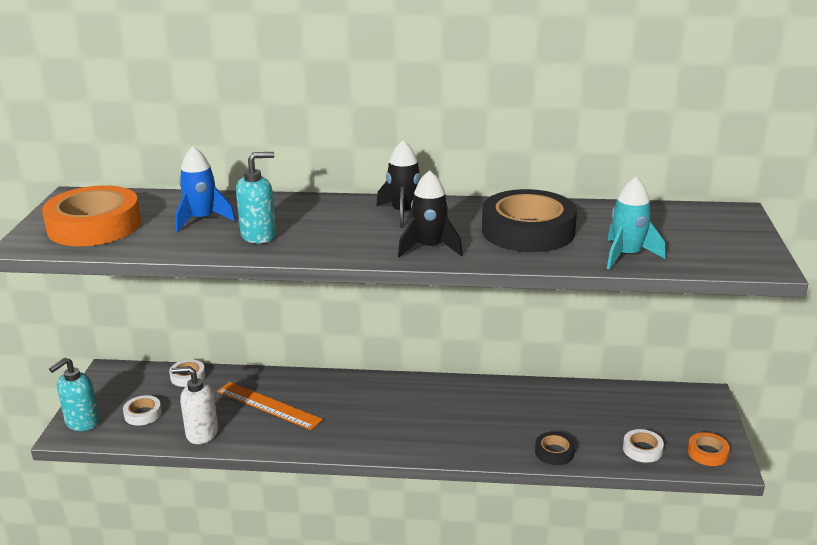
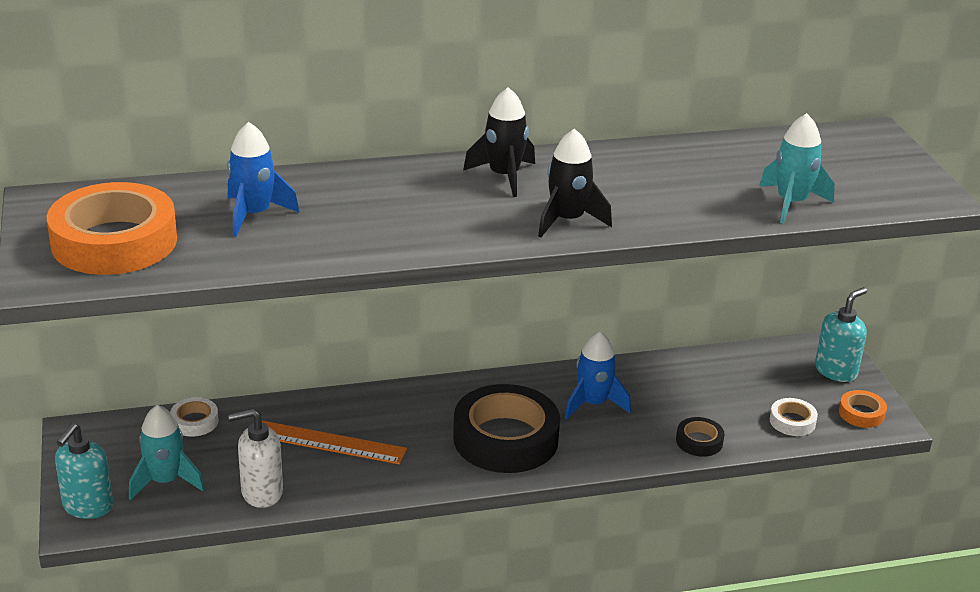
camera: 20 degrees left, 5 degrees up
white tape [123,395,162,426] -> turquoise rocket [129,405,205,501]
turquoise soap dispenser [236,152,276,244] -> turquoise soap dispenser moved to [815,287,867,382]
black tape [482,189,577,252] -> black tape moved to [453,384,560,473]
none -> blue rocket [565,331,631,419]

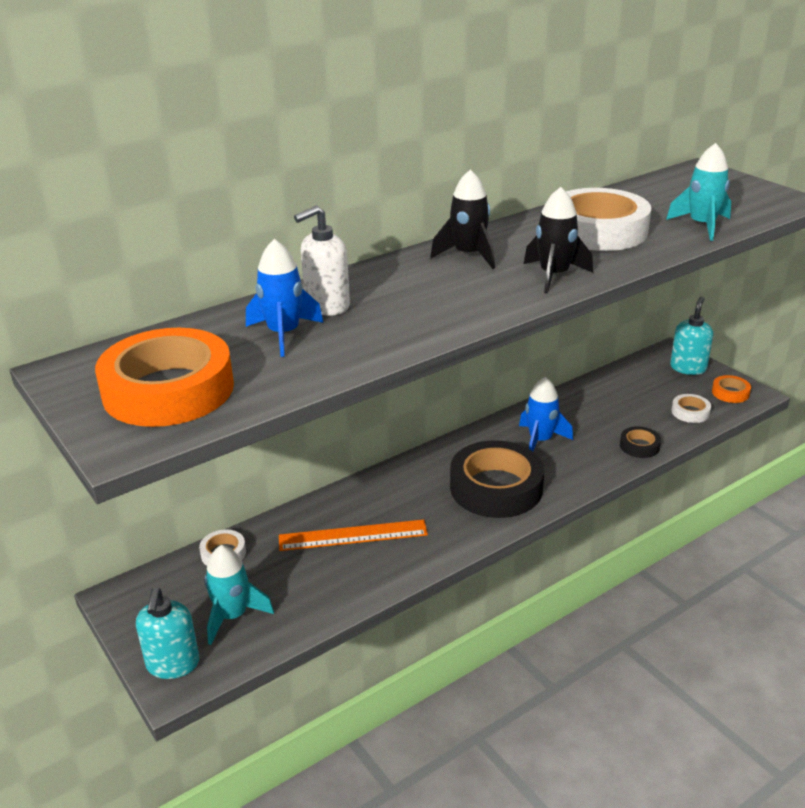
camera: 20 degrees left, 0 degrees up
white soap dispenser [228,408,283,508] -> white soap dispenser moved to [294,206,350,315]
none -> white tape [566,188,652,251]

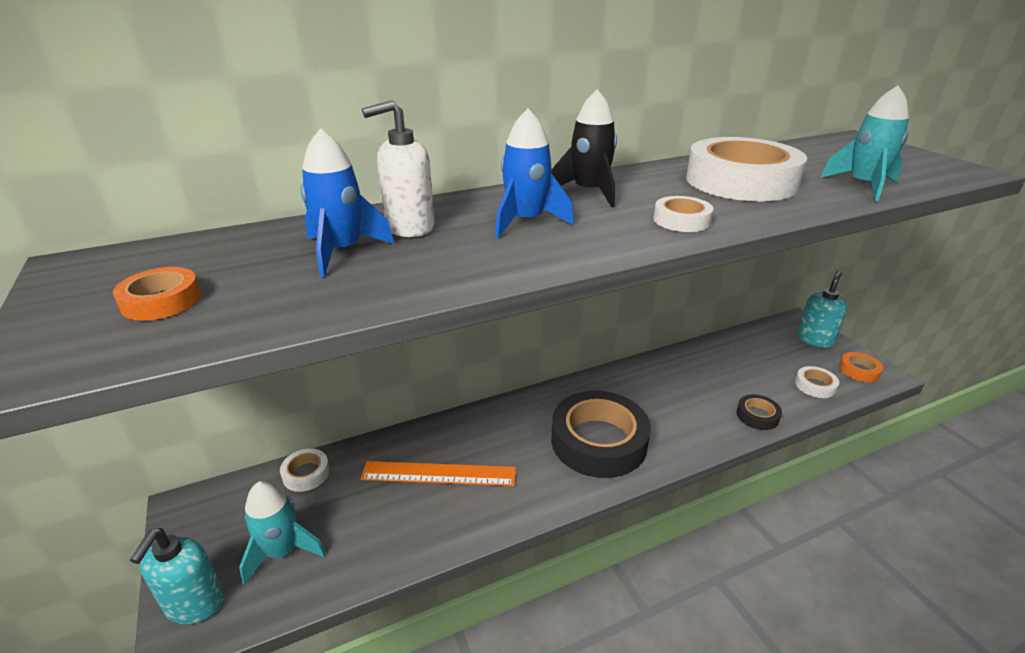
camera: 10 degrees right, 0 degrees up
orange tape [95,328,234,427] -> orange tape [113,267,201,321], size x0.45
blue rocket [519,377,573,451] -> blue rocket moved to [495,109,574,238]
black rocket [524,187,593,294] -> white tape [653,196,714,232]

